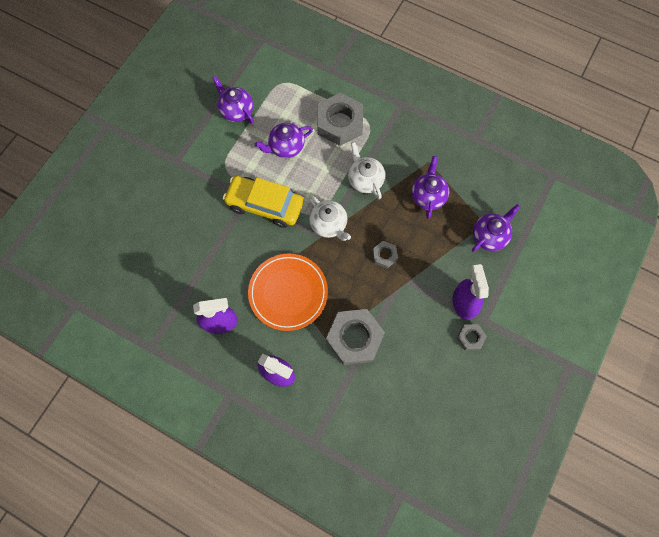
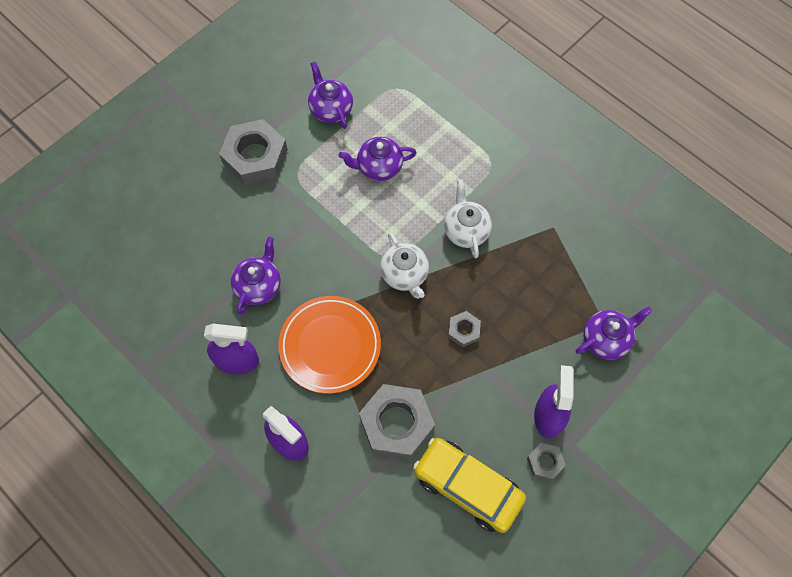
camera: 15 degrees right, 5 degrees down
yellow car [223,176,304,228] -> yellow car moved to [413,438,526,533]
grey nut [317,92,363,146] -> grey nut moved to [219,119,288,185]
purple teapot [412,156,449,219] -> purple teapot moved to [231,236,281,315]

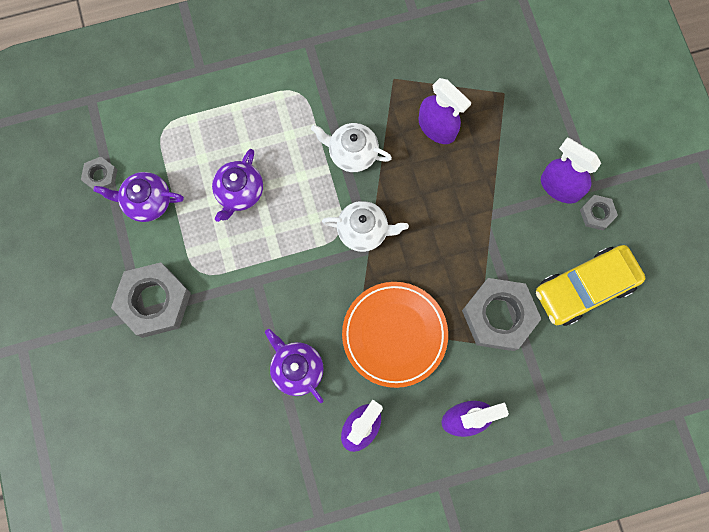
camera: 60 degrees left, 10 degrees up
grey nut [448,311,481,347] -> grey nut moved to [81,157,117,190]
purple teapot [576,307,652,360] -> none
none -> purple spray bottle [419,78,472,144]

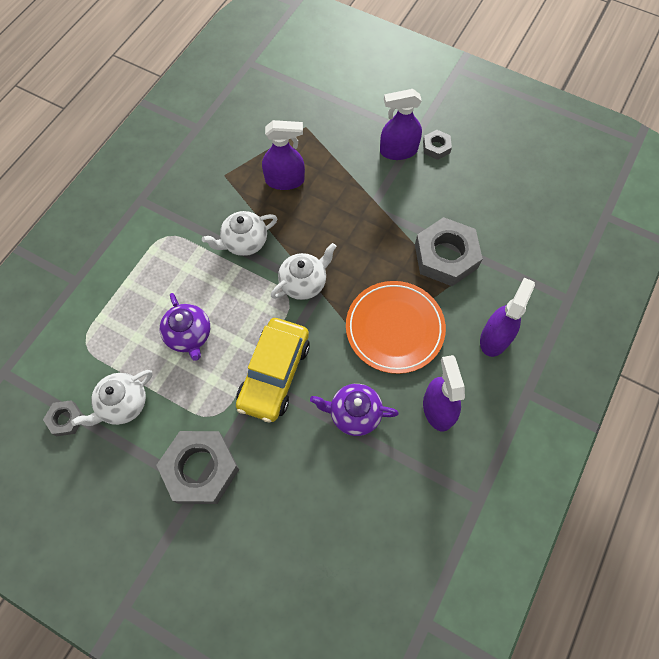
camera: 45 degrees left, 10 degrees down
purple teapot [94,172,184,222] -> white teapot [71,370,153,426]
yellow car [536,245,645,326] -> yellow car moved to [236,318,310,423]

